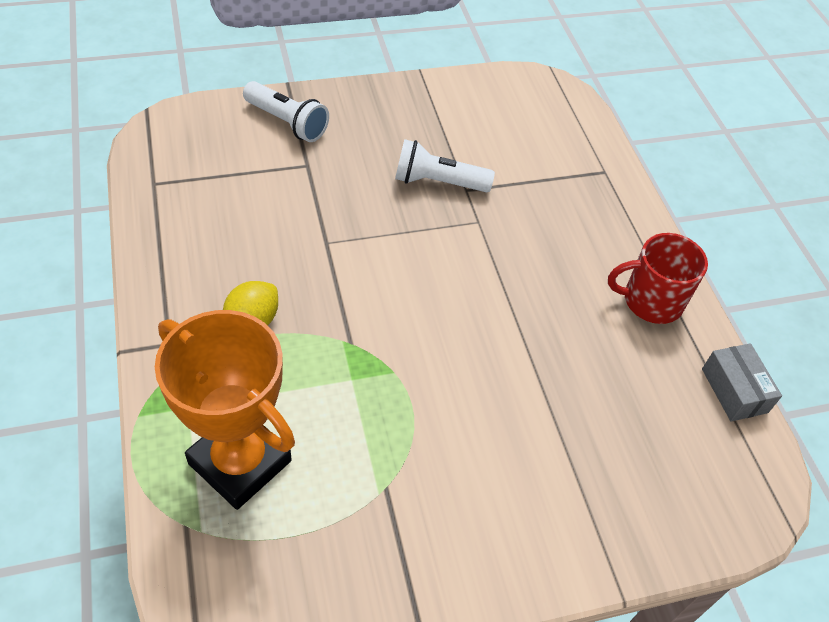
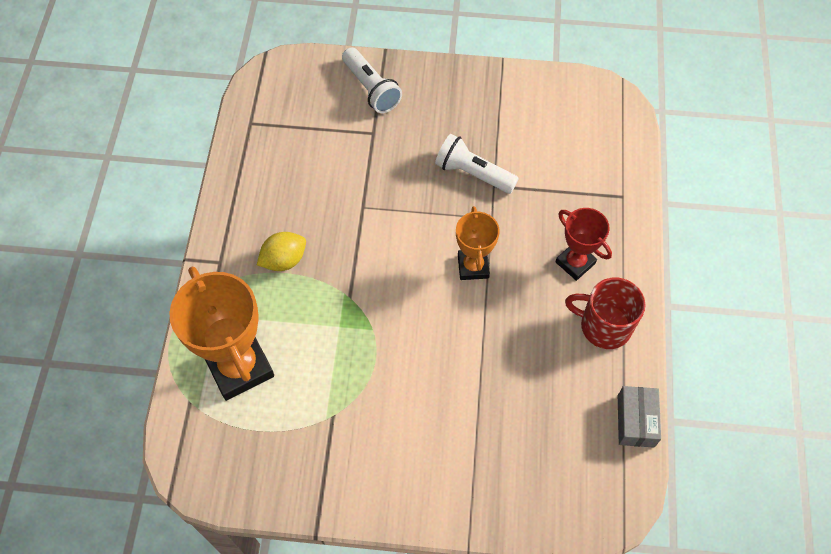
camera: 25 degrees right, 10 degrees up
none -> orange trophy [456,206,500,280]
none -> red trophy [556,208,612,281]

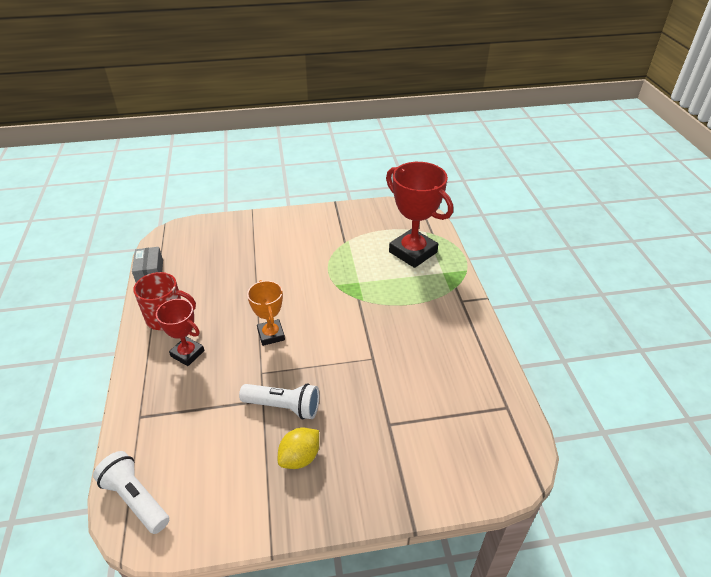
camera: 165 degrees right, 20 degrees down
orange trophy [170,267,274,401] -> red trophy [386,162,453,268]
yellow lemon [257,232,306,271] -> yellow lemon moved to [278,427,319,469]
white flashlight [342,47,402,113] -> white flashlight moved to [93,451,169,534]

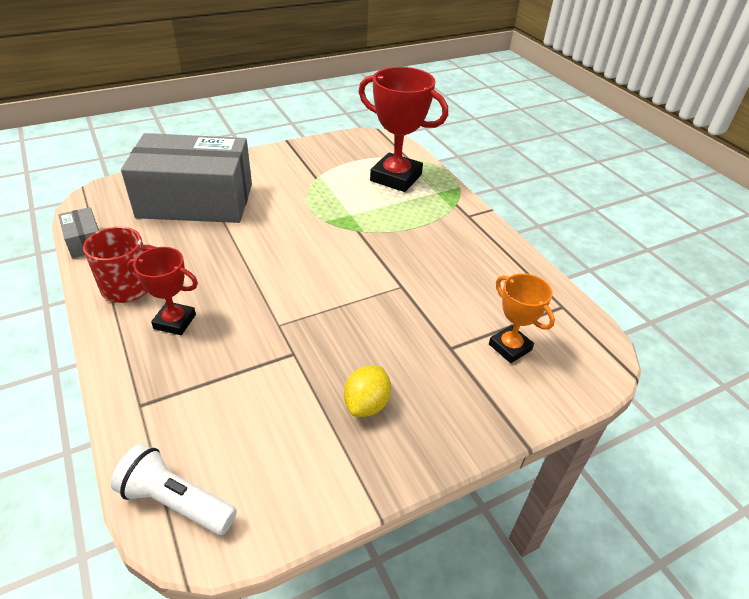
camera: 20 degrees left, 0 degrees up
white flashlight [239,383,319,419] -> none
orange trophy [247,280,285,346] -> orange trophy moved to [489,273,555,363]
none -> grey box [121,133,252,223]

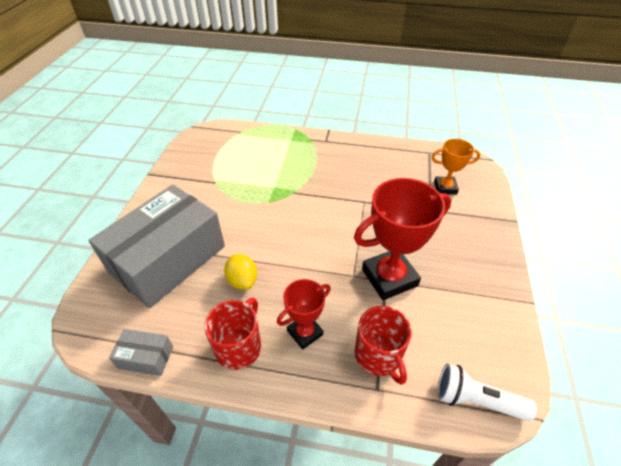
camera: 50 degrees left, 5 degrees up
white flashlight [111,444,237,535] -> white flashlight turned 45 degrees clockwise [437,363,537,421]
yellow lemon [344,365,391,417] -> yellow lemon moved to [224,254,257,290]
red trophy [359,67,448,192] -> red trophy moved to [354,178,451,300]
none -> red mug [355,306,412,385]

